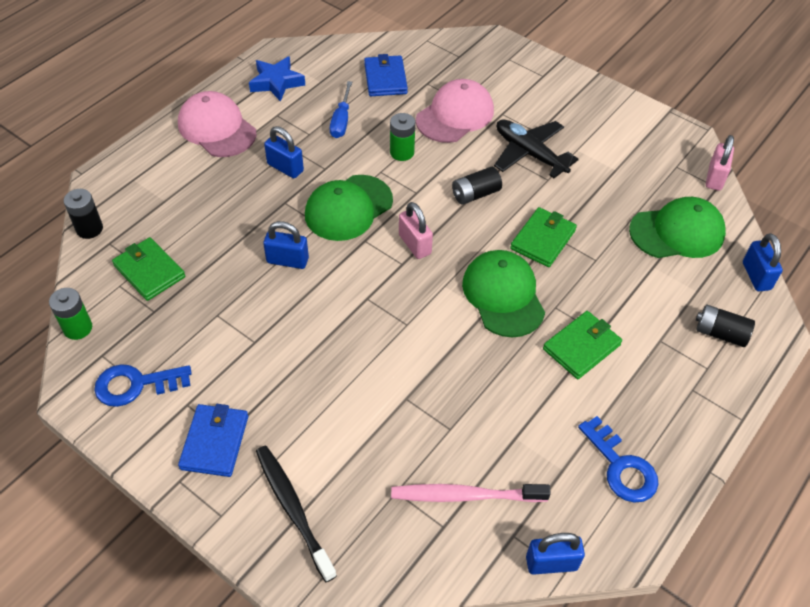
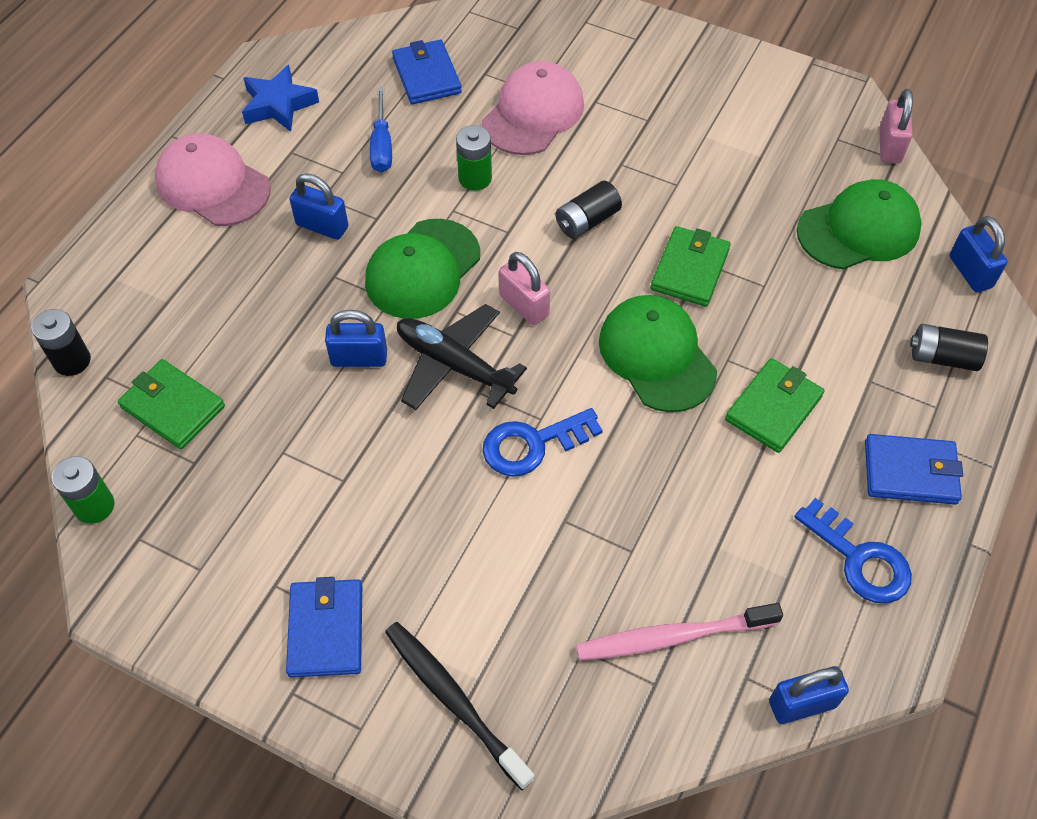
camera: 10 degrees left, 5 degrees up
blue key [94,364,192,407] -> blue key moved to [483,408,603,477]
black plane [494,120,579,178] -> black plane moved to [397,304,527,410]
none -> blue wallet [865,434,963,505]

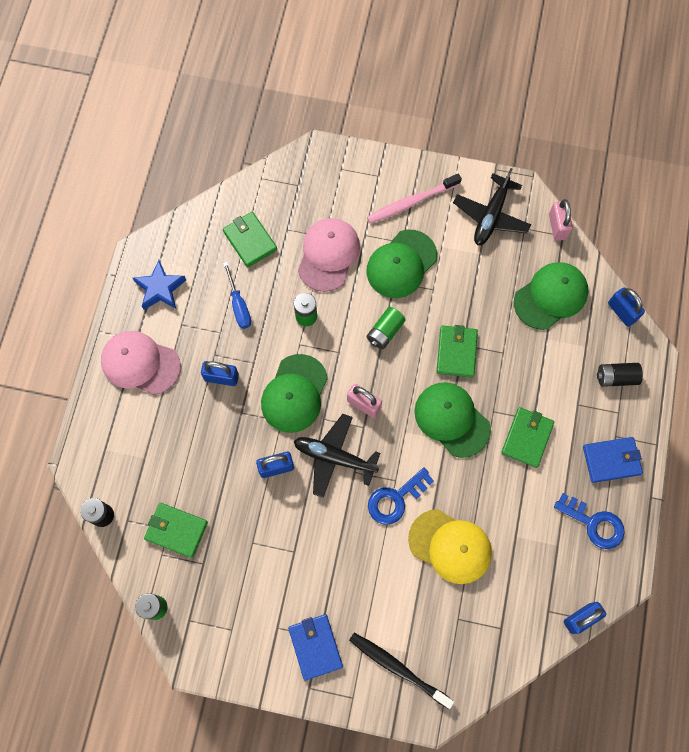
camera: 15 degrees left, 15 degrees up
blue wallet [392,40,462,104] -> green wallet [223,212,277,267]
black battery [555,181,622,239] -> green battery [367,307,406,349]
pink toothbrush [576,603,783,660] -> pink toothbrush moved to [367,173,462,223]
none -> green cap [366,230,437,298]
none -> yellow cap [408,509,492,584]
none -> black plane [453,168,531,245]

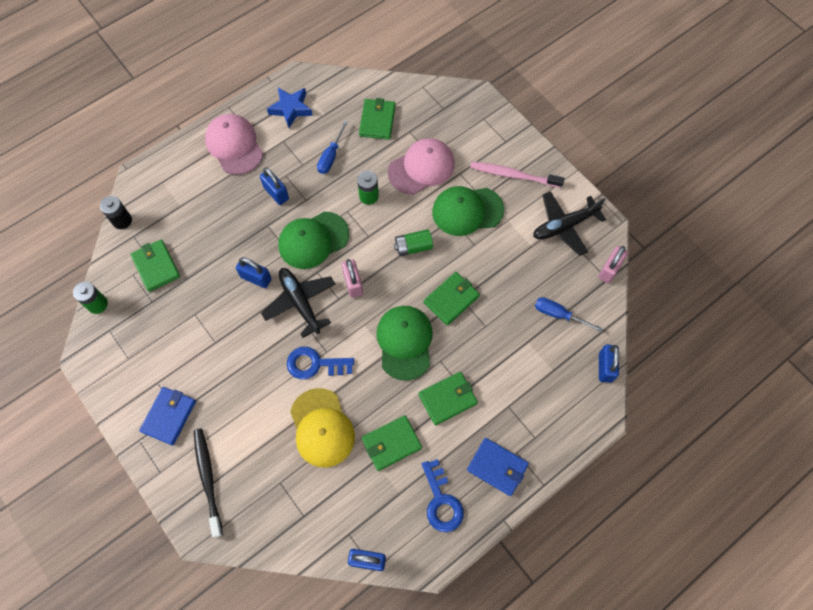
camera: 40 degrees right, 5 degrees down
green cap [514,262,588,330] -> blue screwdriver [535,297,603,332]
black battery [597,363,643,387] -> none
none -> green wallet [362,415,422,471]

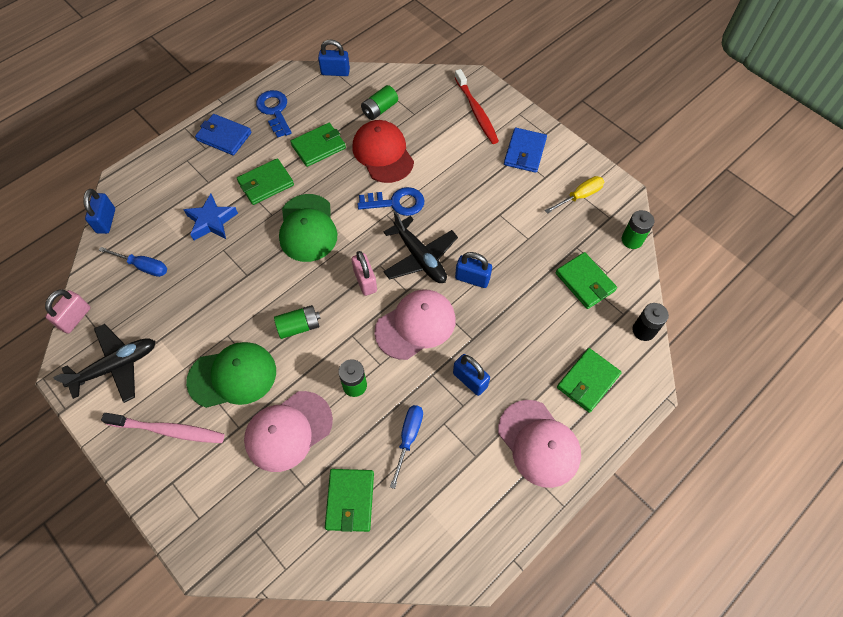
camera: 175 degrees right, 5 degrees down
black toothbrush [194,428,223,538] -> red toothbrush [454,69,499,144]
blue star [267,88,313,128] -> blue star moved to [183,194,238,240]
green cap [278,212,349,269] -> pink cap [374,289,456,360]
yellow cap [290,388,355,468] -> red cap [353,120,414,183]
green wallet [424,272,480,326] -> green wallet moved to [557,348,622,413]
none -> green battery [361,85,398,120]
none -> yellow screwdriver [545,176,604,214]

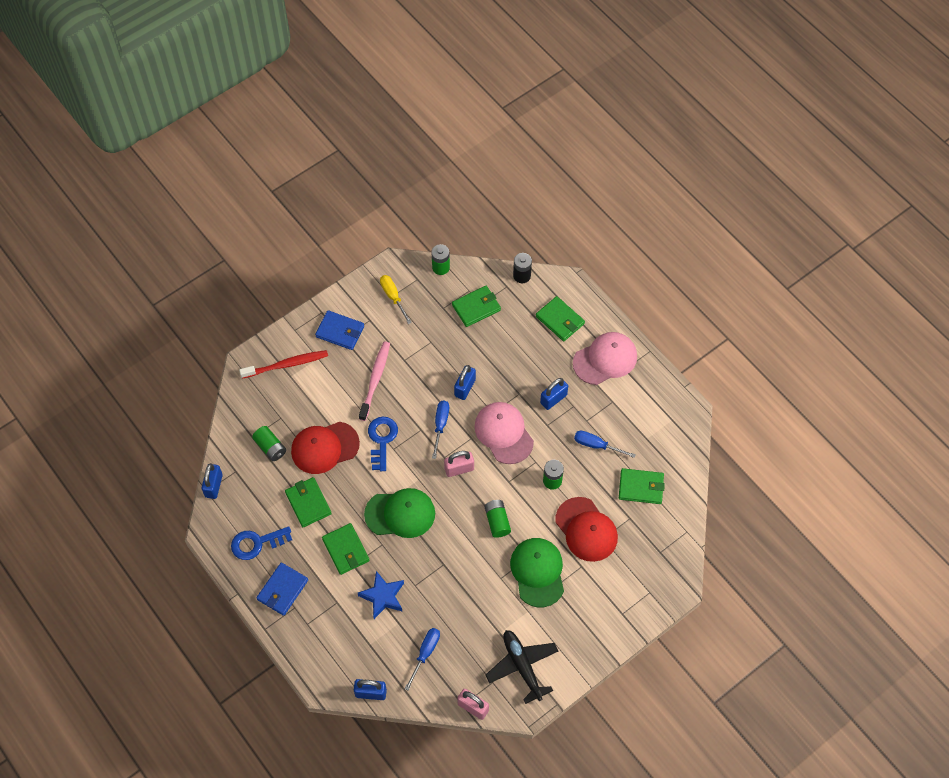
camera: 85 degrees left, 0 degrees up
pink toothbrush [101,413,224,443] -> pink toothbrush moved to [359,341,390,421]
pink cap [244,391,333,472] -> red cap [555,497,618,562]
black plane [383,211,458,283] -> blue screwdriver [432,401,449,459]

